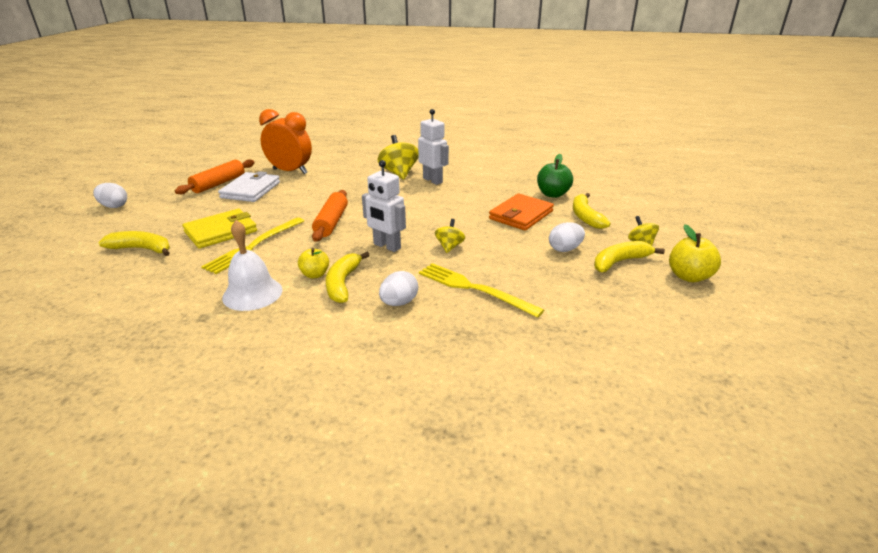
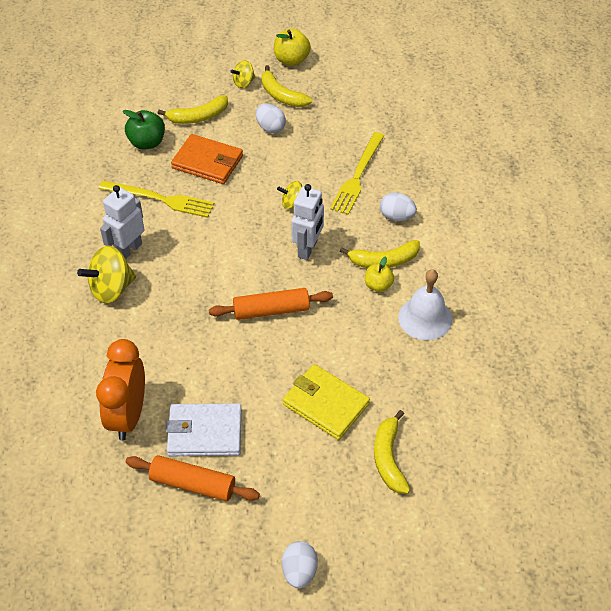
camera: 105 degrees left, 20 degrees up
yellow fork [201,217,304,274] -> yellow fork moved to [99,181,214,218]

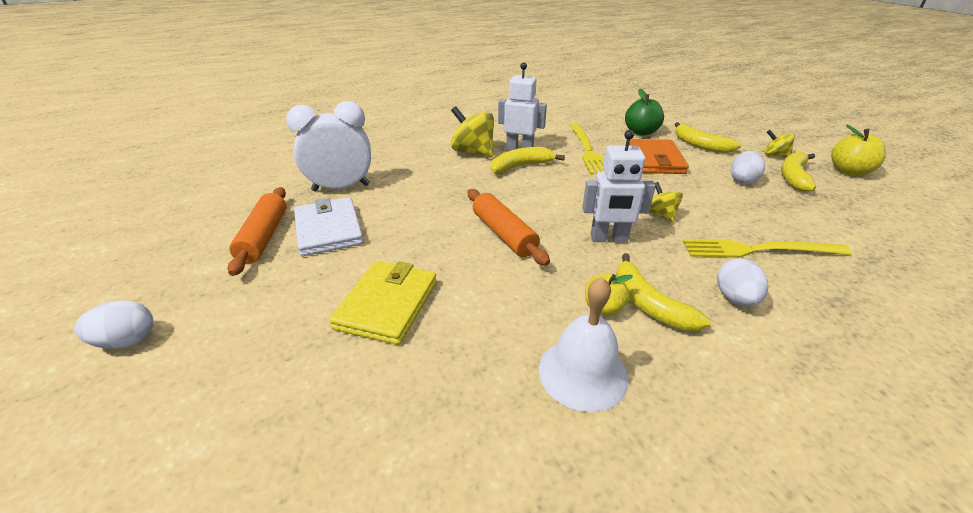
camera: 70 degrees right, 15 degrees down
orange clock [96,339,145,440] -> white clock [286,101,371,192]
yellow banana [374,410,410,494] -> yellow banana moved to [491,147,565,173]

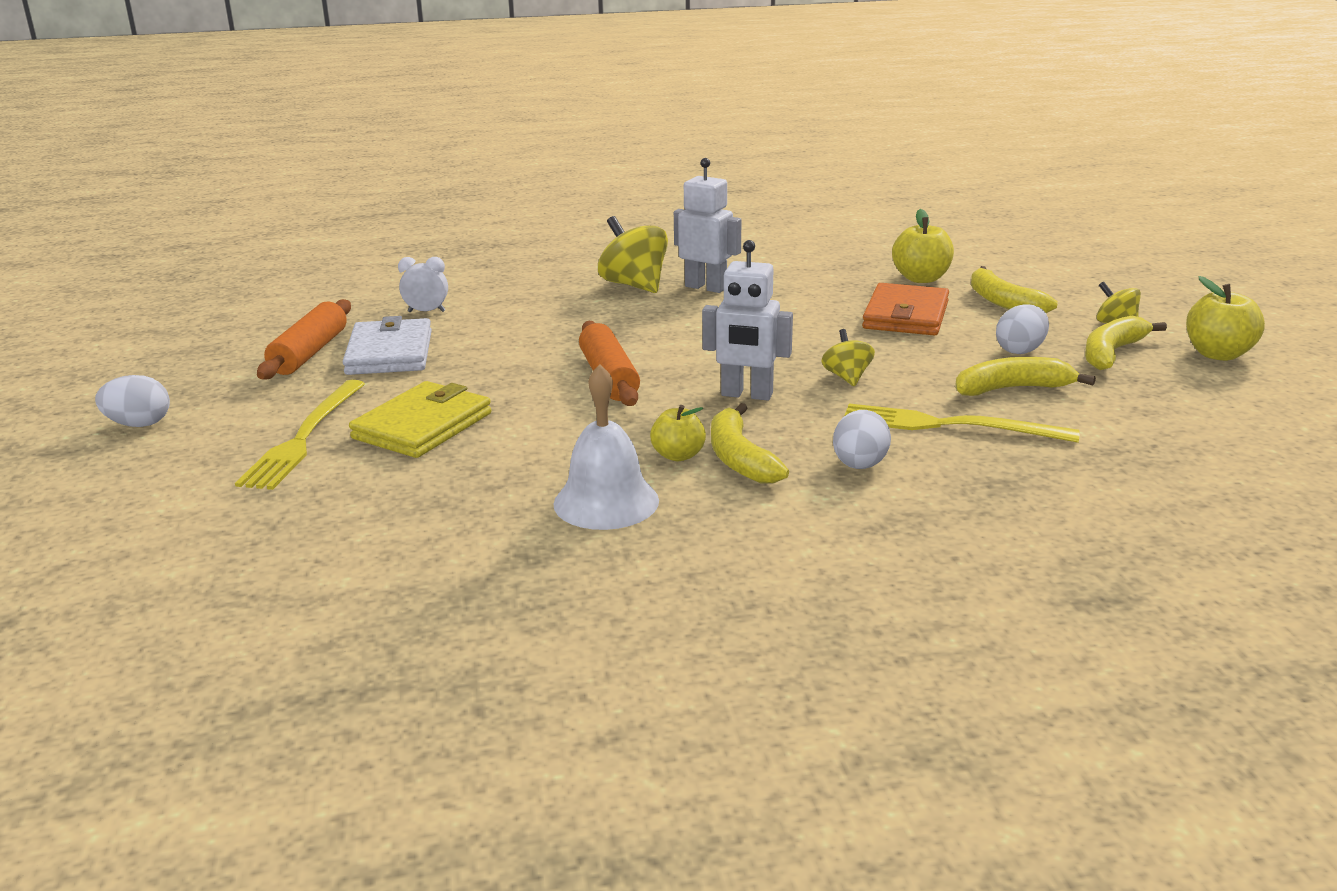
camera: 15 degrees right, 10 degrees down
white clock [286,101,371,192] -> white clock [398,257,448,312], size x0.48
yellow banana [491,147,565,173] -> yellow banana moved to [955,357,1096,396]
yellow fork [570,123,605,175] -> yellow fork moved to [235,380,365,490]
green apple [625,89,664,136] -> yellow apple [892,209,954,283]

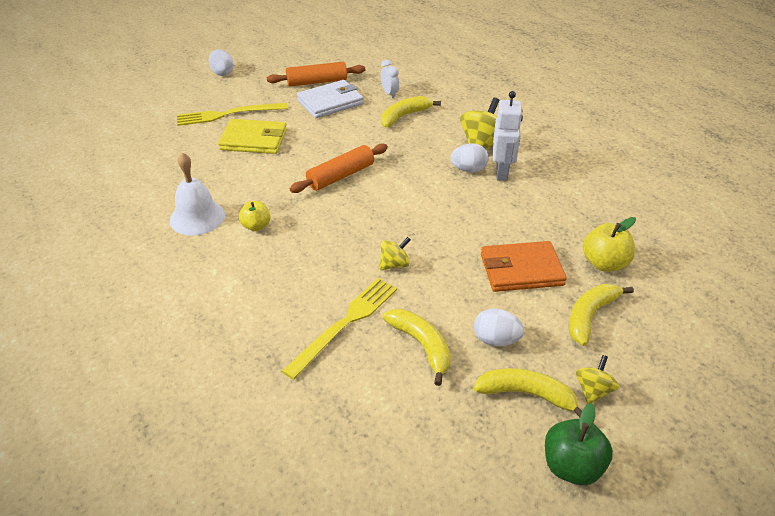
camera: 65 degrees right, 15 degrees up
white robot [702,240,793,400] -> none
yellow banana [711,403,789,483] -> yellow banana moved to [381,96,441,128]
white egg [833,410,891,469] -> white egg moved to [451,143,489,172]
yellow fork [845,404,1080,443] -> yellow fork turned 45 degrees clockwise [282,278,397,380]
yellow apple [1186,276,1265,361] -> green apple [545,403,613,485]

